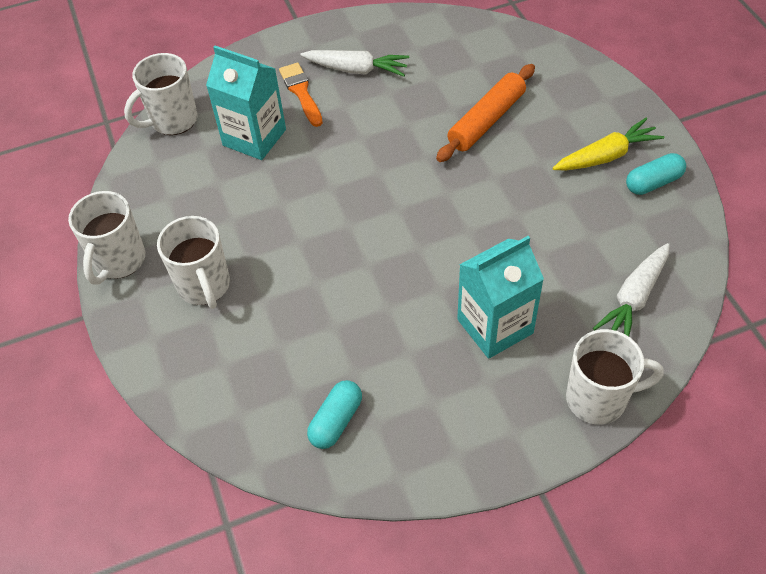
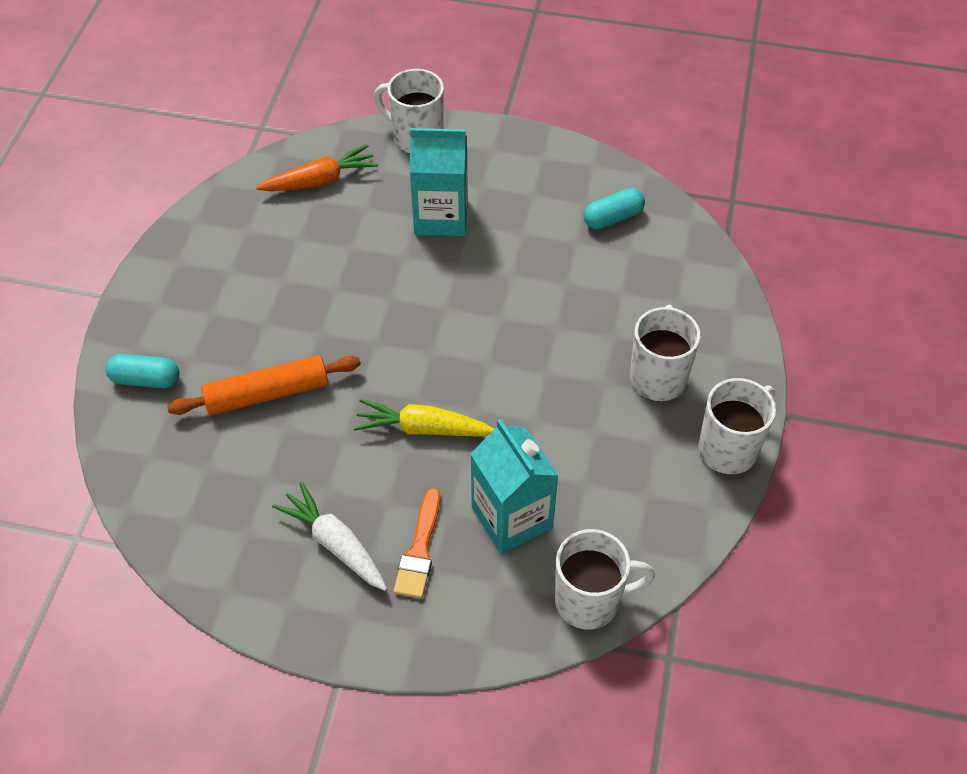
camera: 150 degrees left, 0 degrees up
yellow carrot [553,118,664,170] -> yellow carrot moved to [353,399,494,437]
white carrot [593,243,670,336] -> orange carrot [256,144,378,191]
turquoise capsule [626,153,686,195] -> turquoise capsule moved to [105,354,179,388]

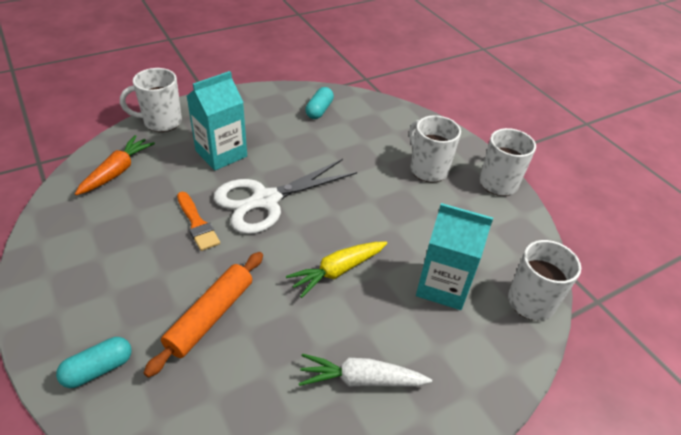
camera: 45 degrees left, 10 degrees down
orange brush [393,488,440,599] -> orange brush moved to [177,192,220,251]
none -> white scissors [214,159,357,234]

